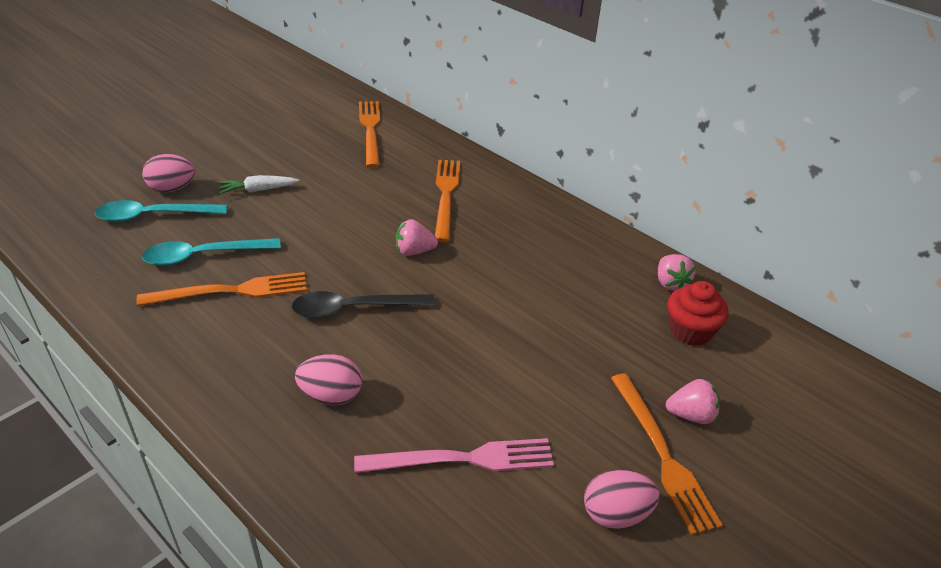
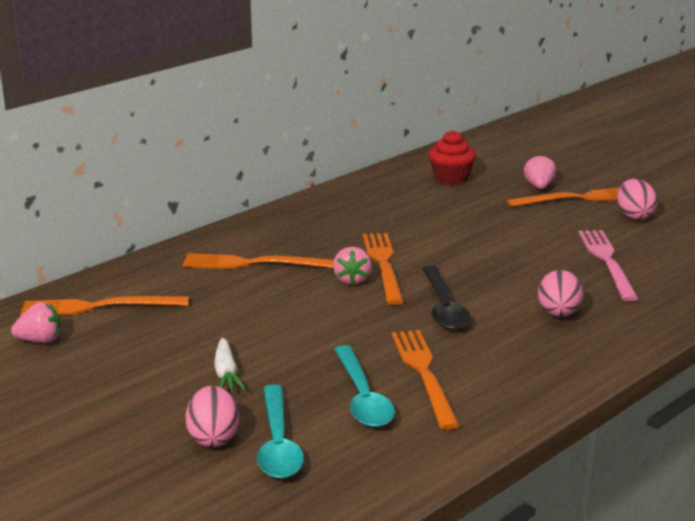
camera: 85 degrees left, 15 degrees down
pink strawberry [658,254,695,291] -> pink strawberry moved to [11,302,61,343]
none -> orange fork [363,233,404,305]

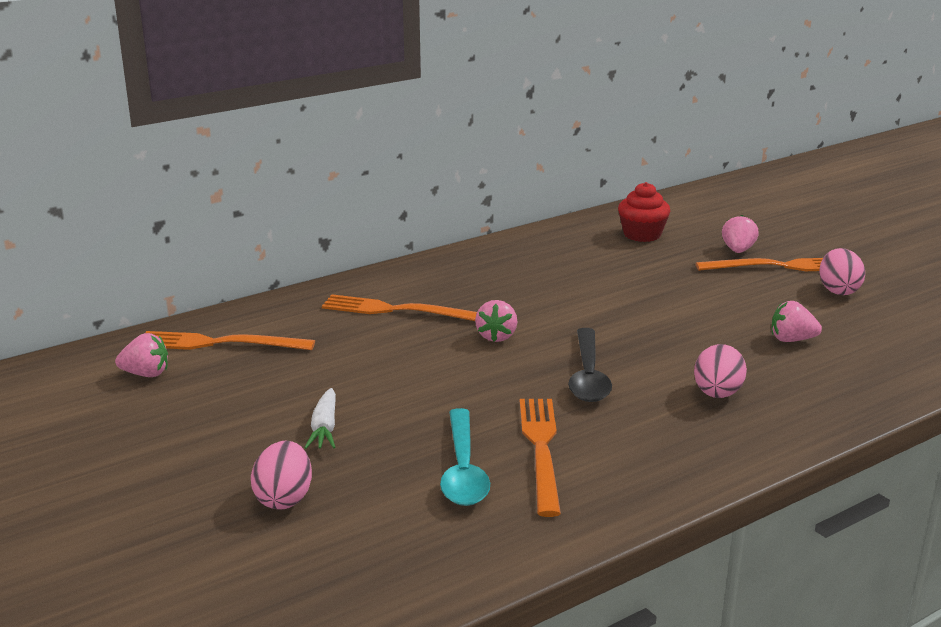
camera: 10 degrees right, 0 degrees up
turquoise spoon [257,384,304,479] -> none
orange fork [363,233,404,305] -> none
pink fork [578,230,638,302] -> pink strawberry [772,301,822,342]

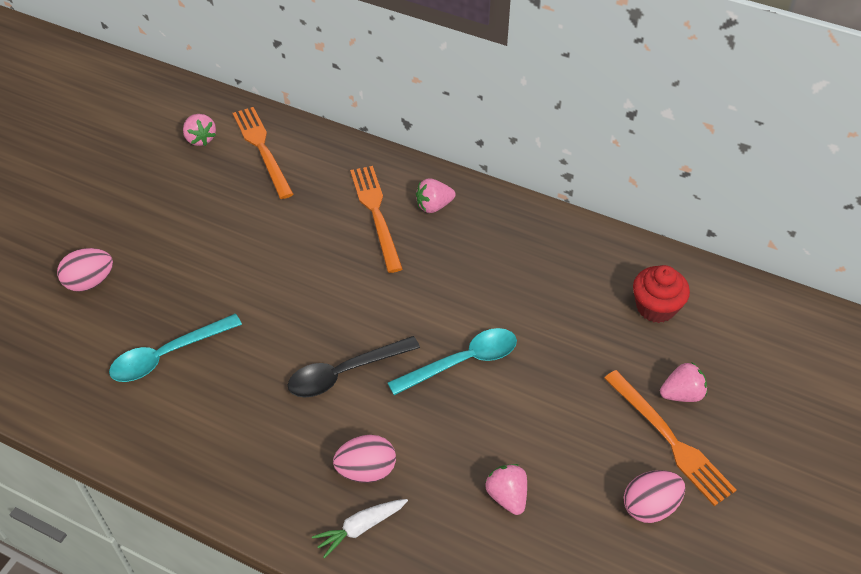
camera: 60 degrees right, 25 degrees up
white carrot [304,388,336,449] -> white carrot moved to [312,499,408,559]
pink strawberry [475,300,517,342] -> pink strawberry moved to [416,178,456,213]
orange fork [520,399,561,517] -> none
none -> turquoise spoon [388,328,517,395]

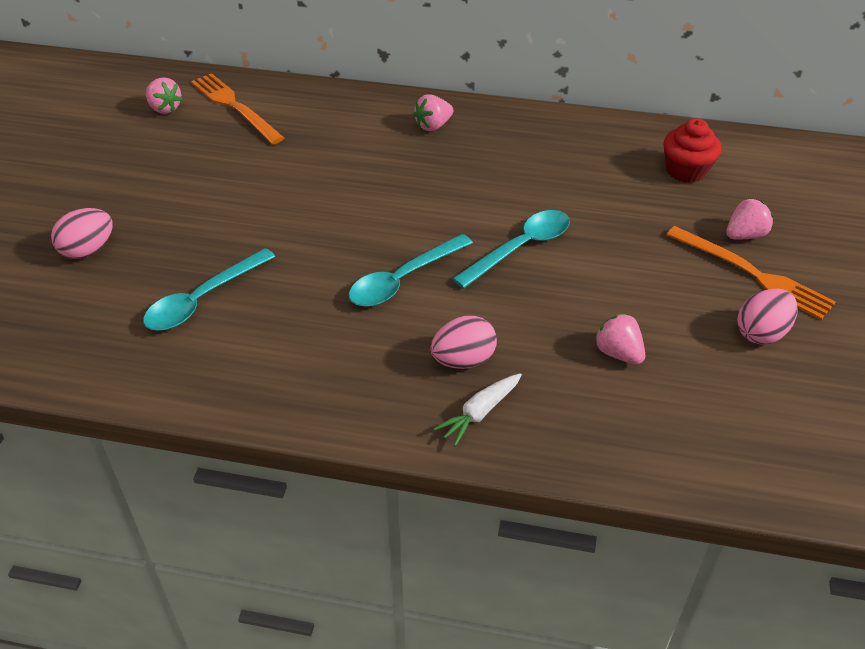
camera: 15 degrees left, 5 degrees down
black spoon [288,336,420,398] -> turquoise spoon [349,234,473,307]
orange fork [350,166,403,273] -> none

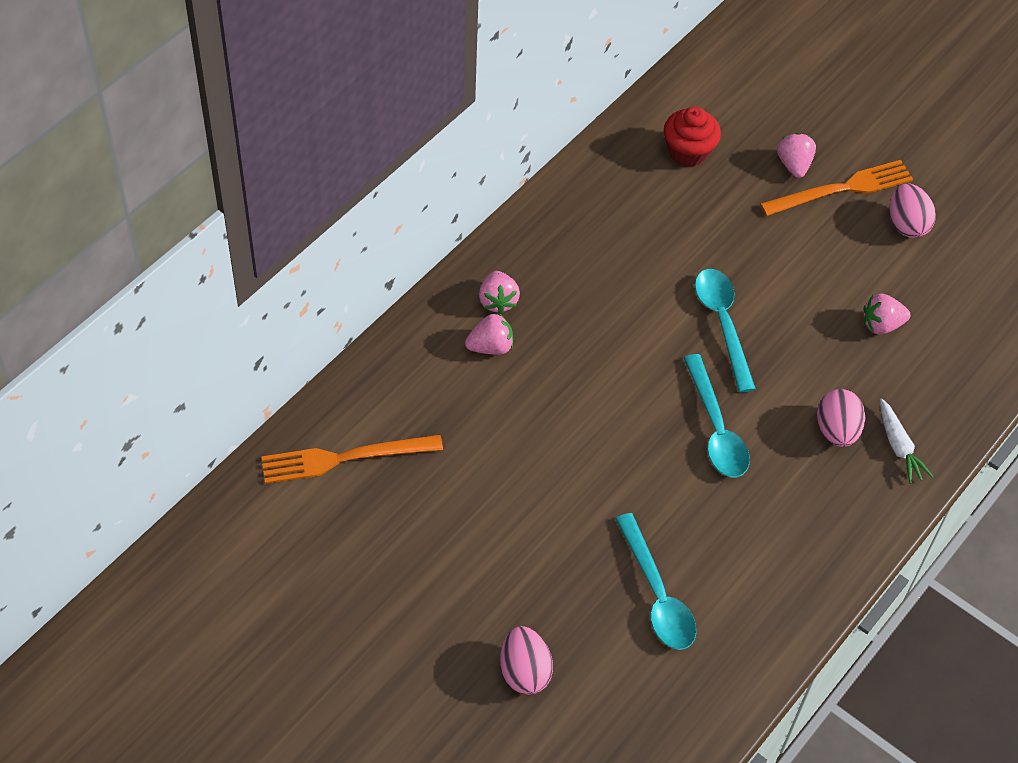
camera: 65 degrees left, 10 degrees up
pink strawberry [146,77,182,114] -> pink strawberry moved to [465,313,513,355]

